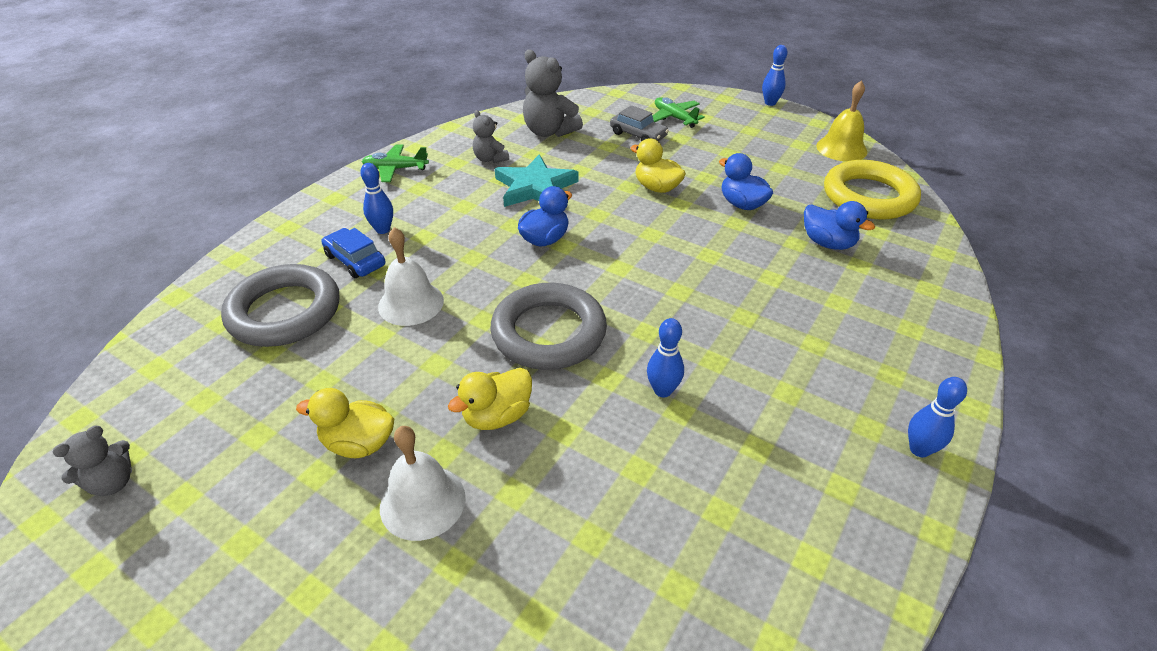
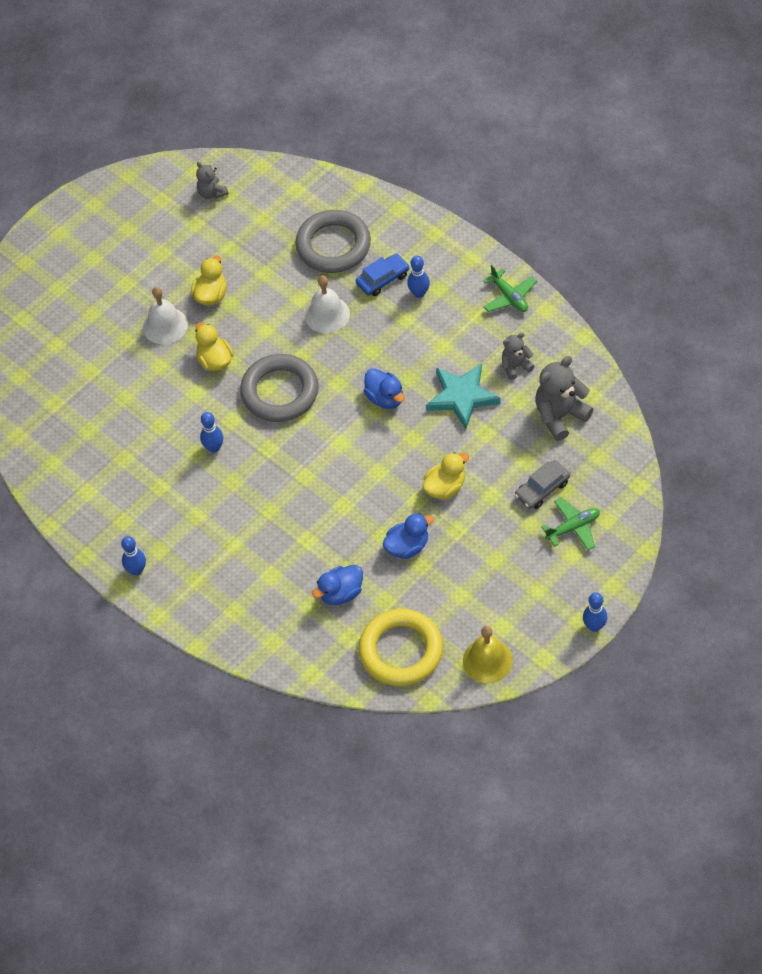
camera: 105 degrees right, 15 degrees up
green plane [362,145,429,182] -> green plane turned 135 degrees clockwise [483,265,537,312]

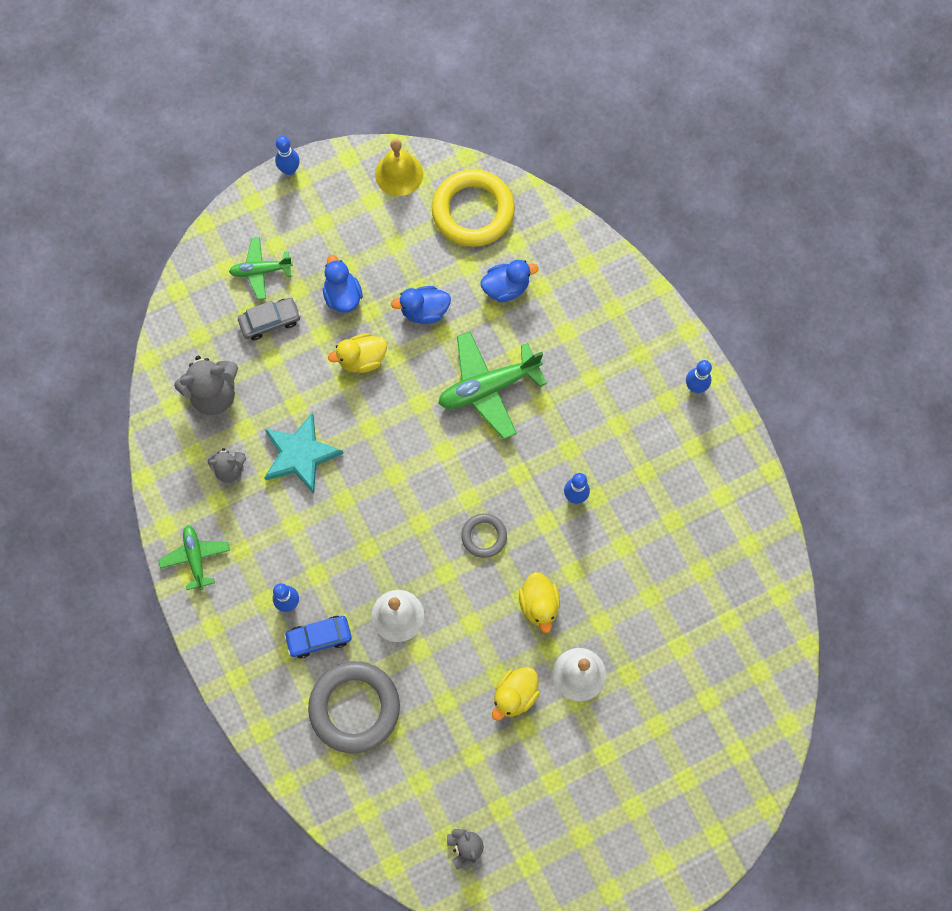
camera: 165 degrees left, 15 degrees up
grey ring [240,354,319,422] -> grey ring [461,513,507,558], size x0.52
blue duck [364,368,405,409] -> blue duck moved to [323,255,363,313]
none -> green plane [438,331,547,439]

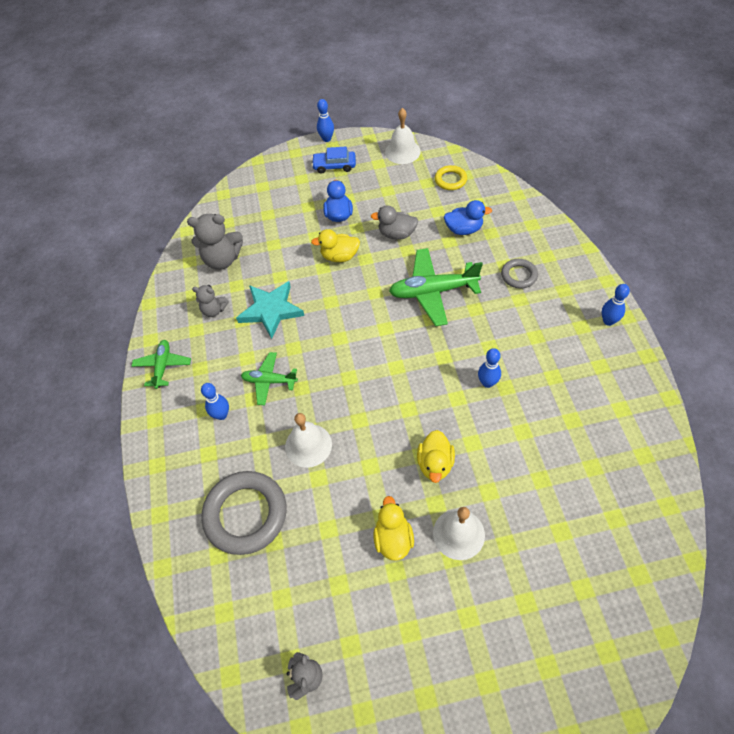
camera: 20 degrees right, 15 degrees down
green plane [229,237,293,300] -> green plane moved to [241,352,298,405]
grey car [238,298,301,340] -> none
blue car [284,616,352,658] -> blue car moved to [312,147,356,173]
yellow bell [375,139,423,196] -> white bell [385,108,421,164]
blue duck [391,286,451,324] -> grey duck [371,205,418,240]
yellow ring [432,169,515,247] -> yellow ring [435,165,467,190], size x0.52
grey ring [461,513,507,558] -> grey ring moved to [501,259,538,289]
yellow duck [492,667,540,721] -> yellow duck turned 120 degrees clockwise [373,496,414,561]

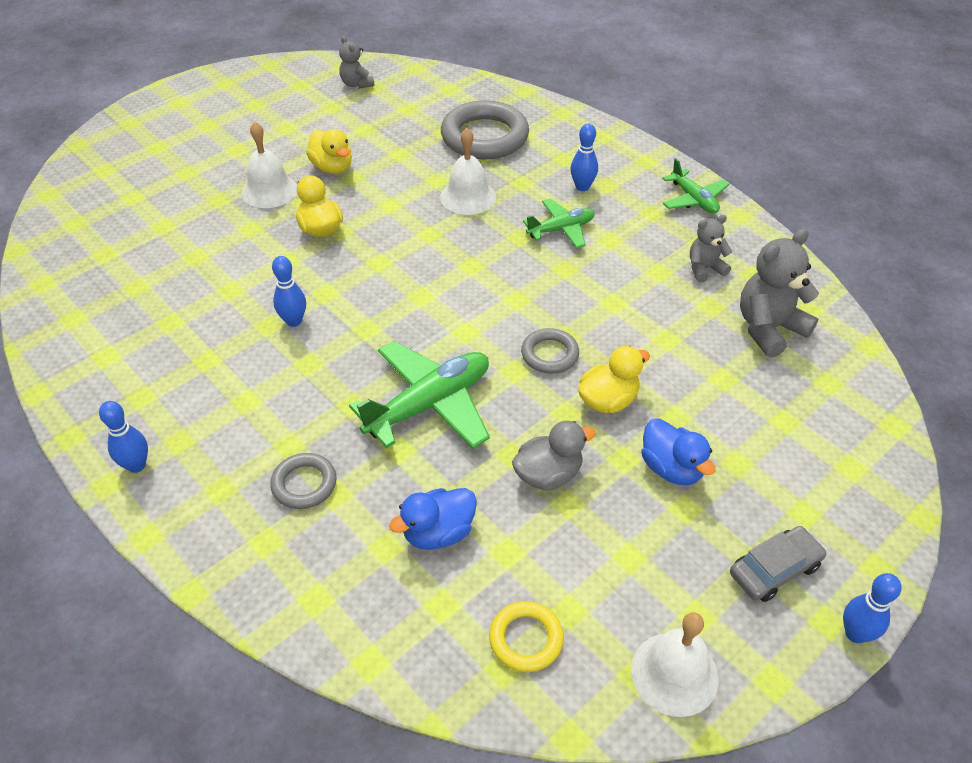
camera: 145 degrees right, 10 degrees down
turquoise star [236,281,304,339] -> none
blue car [312,147,356,173] -> grey car [730,526,827,602]
none -> grey ring [521,328,579,374]

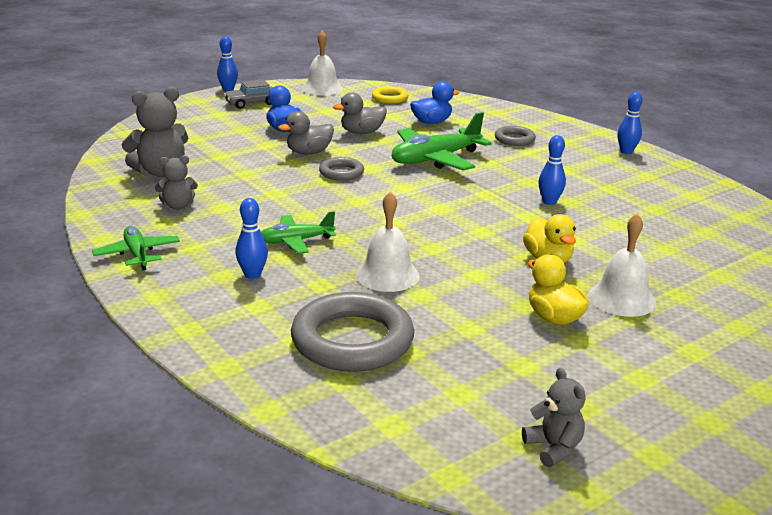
camera: 175 degrees left, 20 degrees down
yellow duck [578,346,650,413] -> grey duck [278,111,334,154]

